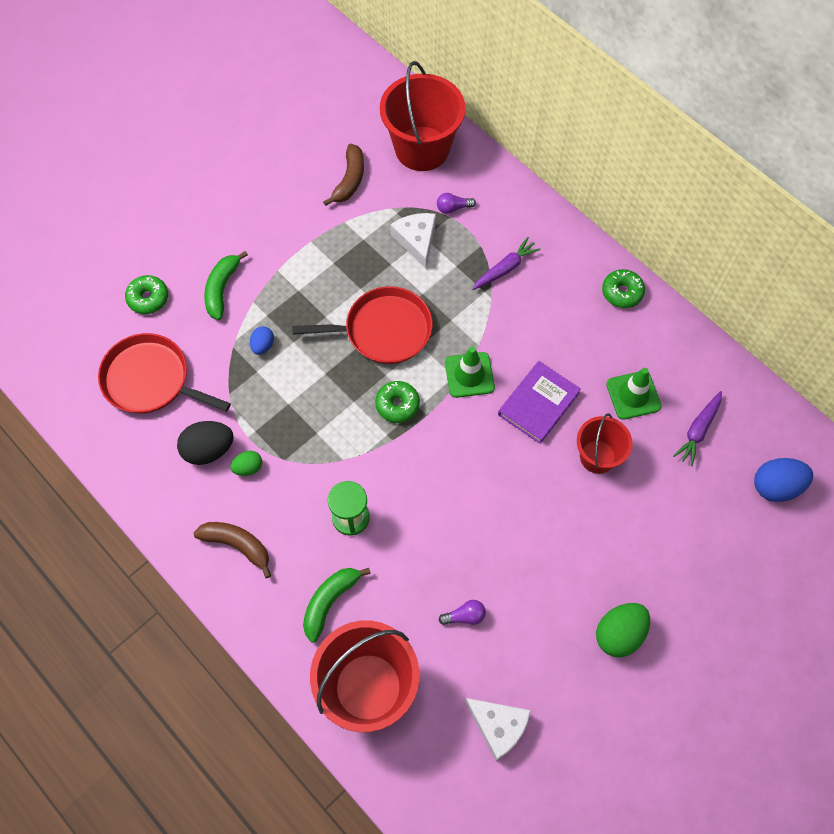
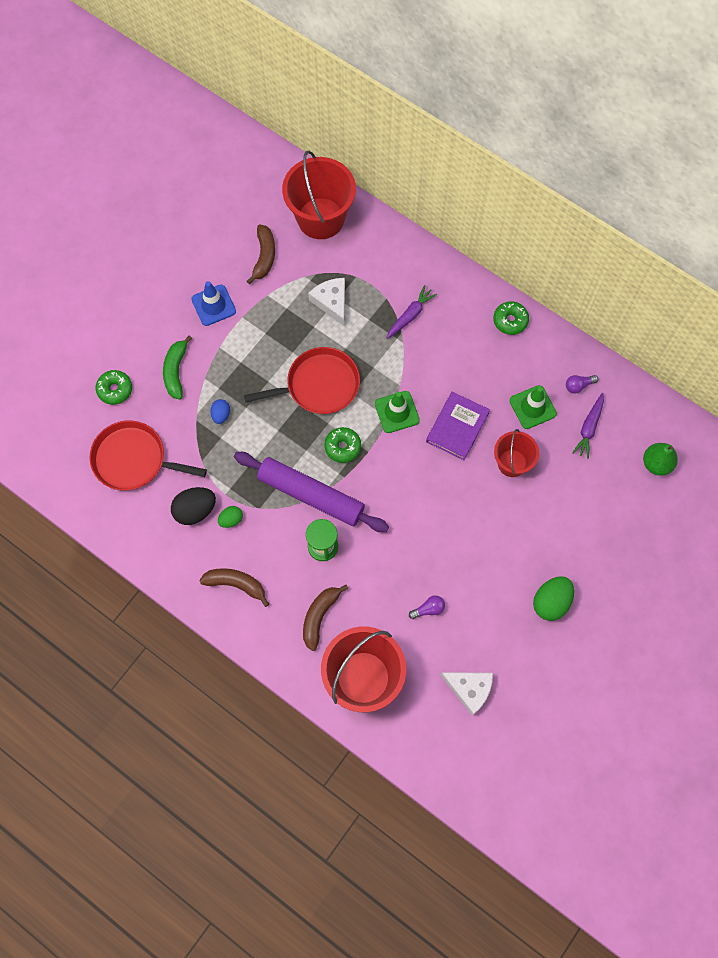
camera: 10 degrees left, 5 degrees up
green banana [303,568,371,642] -> brown banana [303,585,348,651]
purple light bulb [437,193,476,214] -> purple light bulb moved to [566,375,598,394]
blue egg [754,458,813,502] -> green pear [643,443,678,476]
none -> blue traffic cone [191,281,236,326]
none -> purple rolling pin [234,452,389,532]

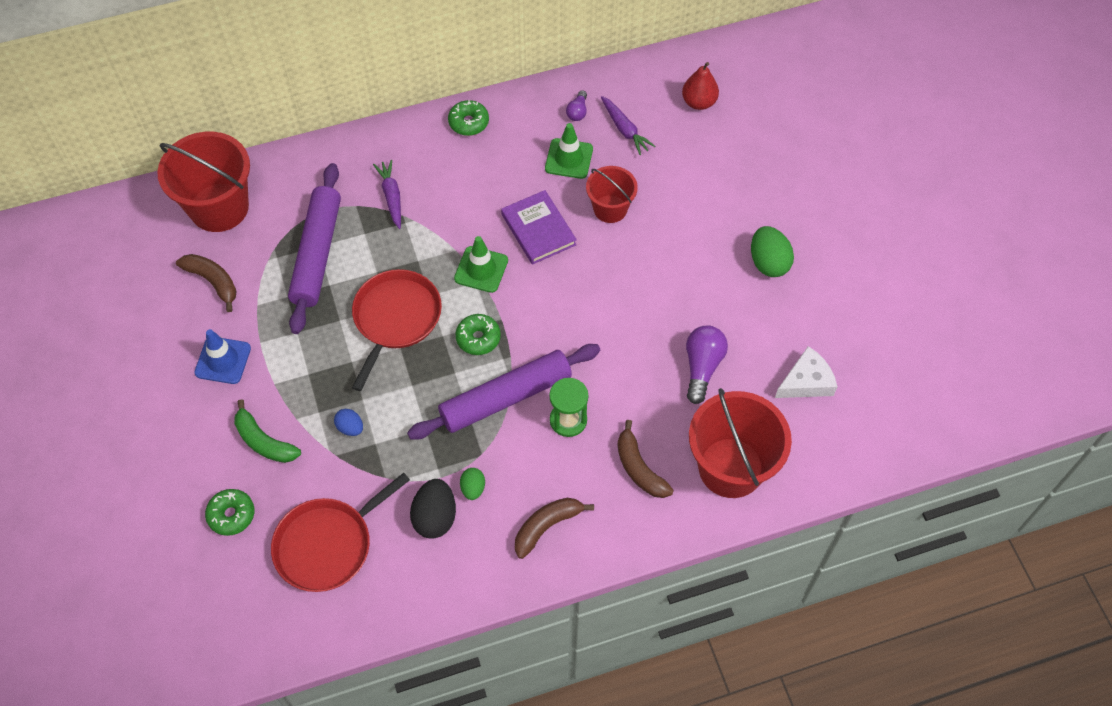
camera: 55 degrees left, 10 degrees down
white cheese [308,278,345,326] -> purple rolling pin [288,163,341,334]
purple light bulb [409,595,445,619] -> purple light bulb [686,325,728,404], size x1.79
green pear [643,443,678,476] -> red pear [682,62,719,110]

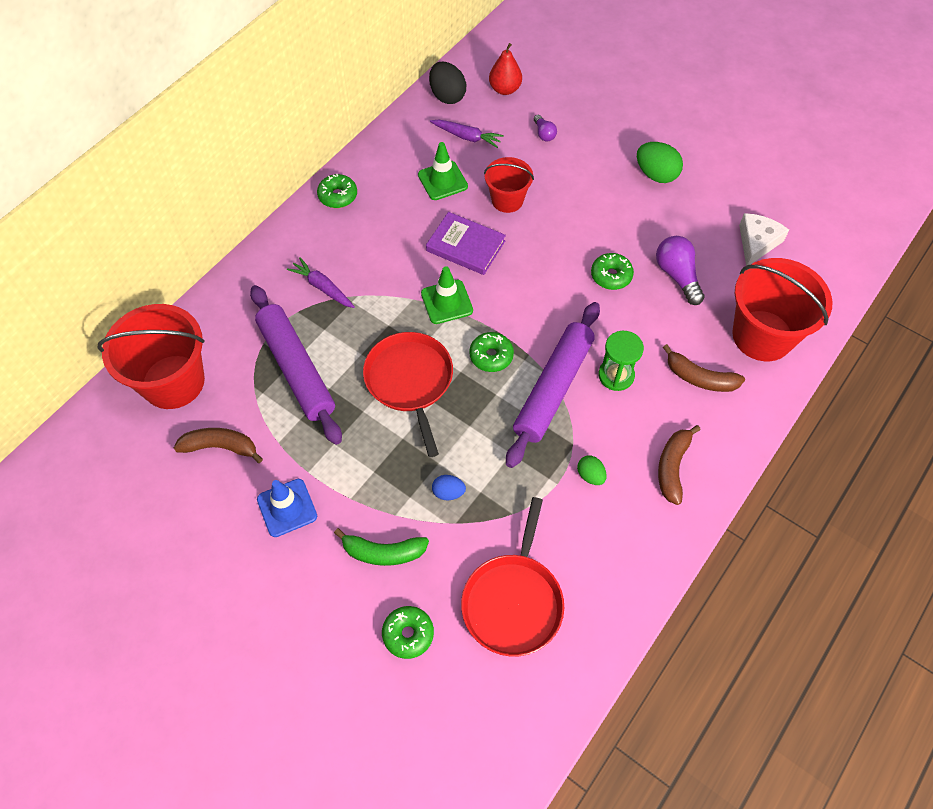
camera: 35 degrees left, 0 degrees up
black egg [410,479,456,539] -> black egg moved to [429,62,466,104]
purple light bulb [566,90,587,121] -> purple light bulb moved to [534,115,557,141]
none -> green donut [591,253,634,290]

